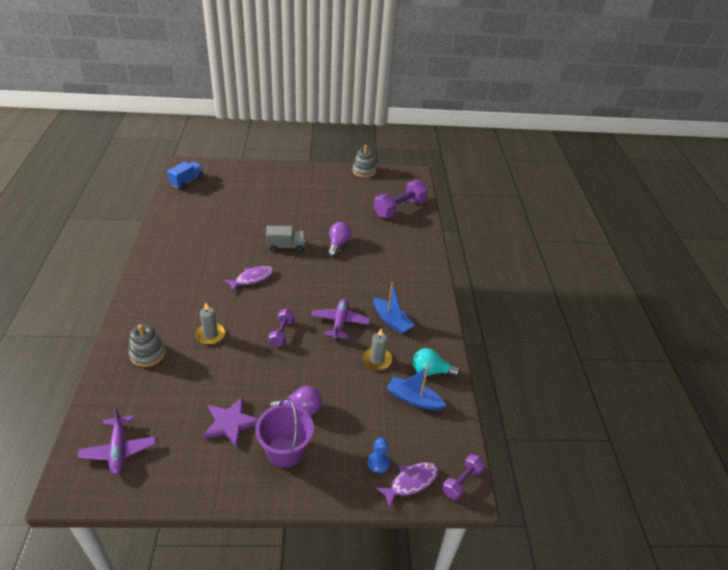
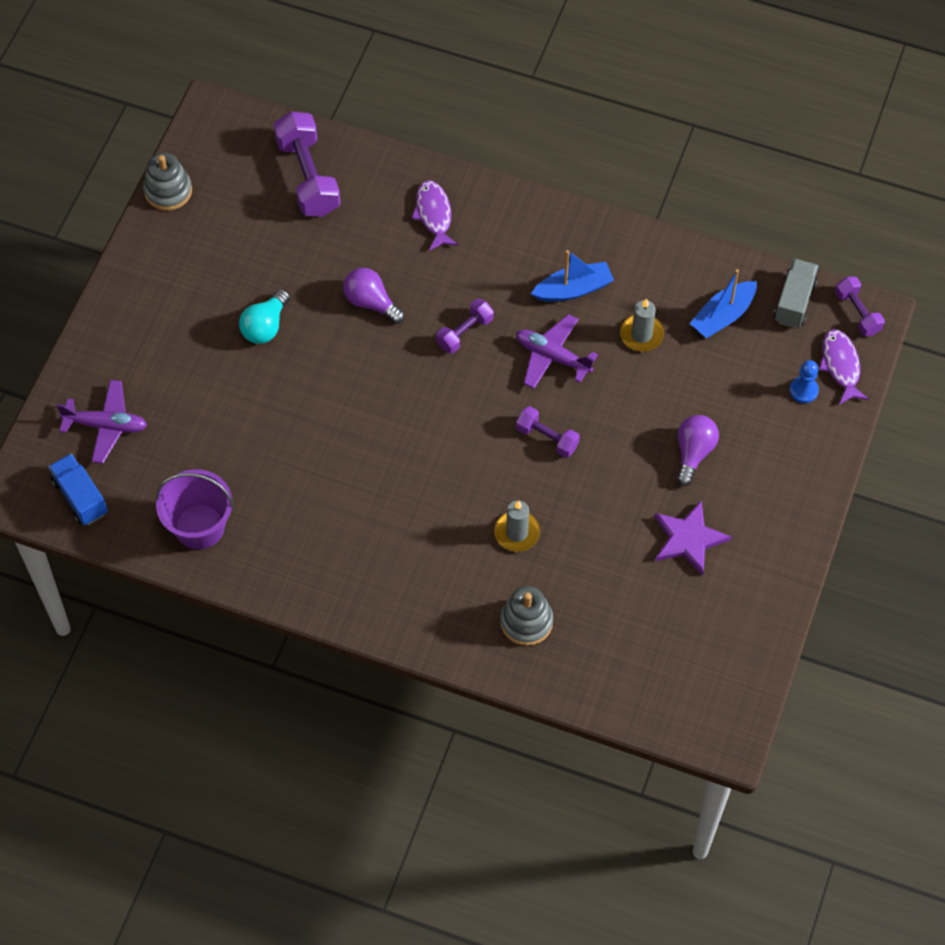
camera: 65 degrees left, 20 degrees up
purple plane [78,406,156,475] -> purple plane moved to [56,380,147,464]
purple fish [224,266,274,291] -> purple fish moved to [412,180,458,251]
purple bucket [255,398,314,467] -> purple bucket moved to [155,469,234,549]
grey truck [266,226,305,252] -> grey truck moved to [774,259,818,328]
turquoise light bulb [413,348,460,376] -> turquoise light bulb moved to [239,289,290,344]
none -> purple dumbbell [436,299,494,354]

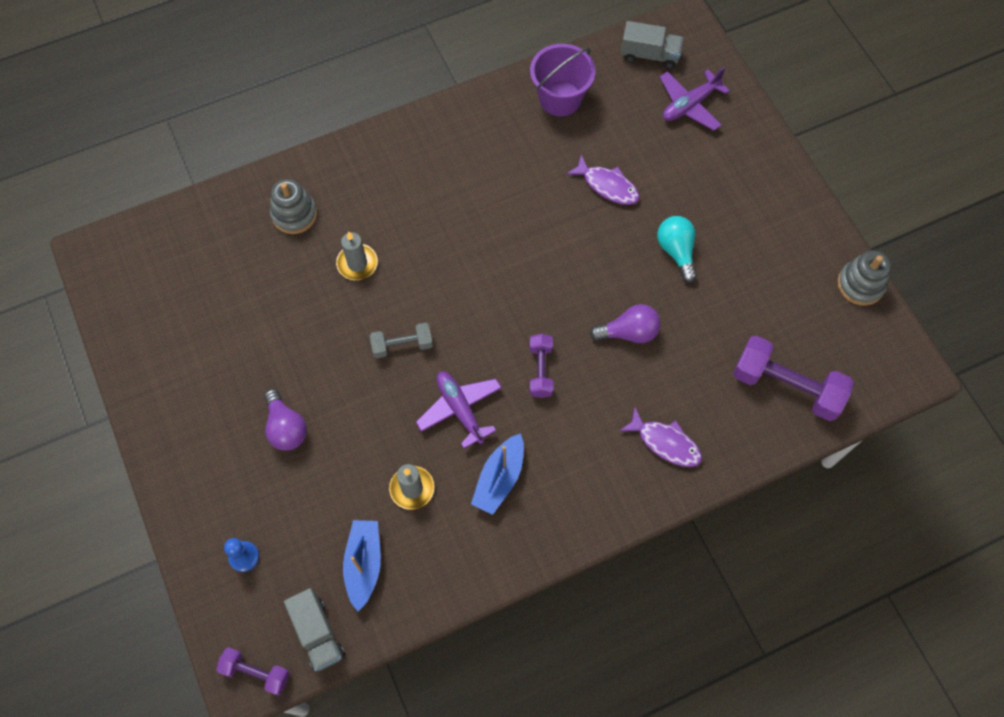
camera: 135 degrees right, 5 degrees up
blue truck [48,454,108,525] -> grey truck [621,21,684,69]
purple plane [516,314,598,389] -> purple plane turned 105 degrees counterclockwise [416,371,502,449]
purple dumbbell [516,406,580,458] -> grey dumbbell [370,323,433,358]
purple star [654,501,732,576] -> none
purple fish [819,329,869,405] -> purple fish moved to [566,155,640,205]

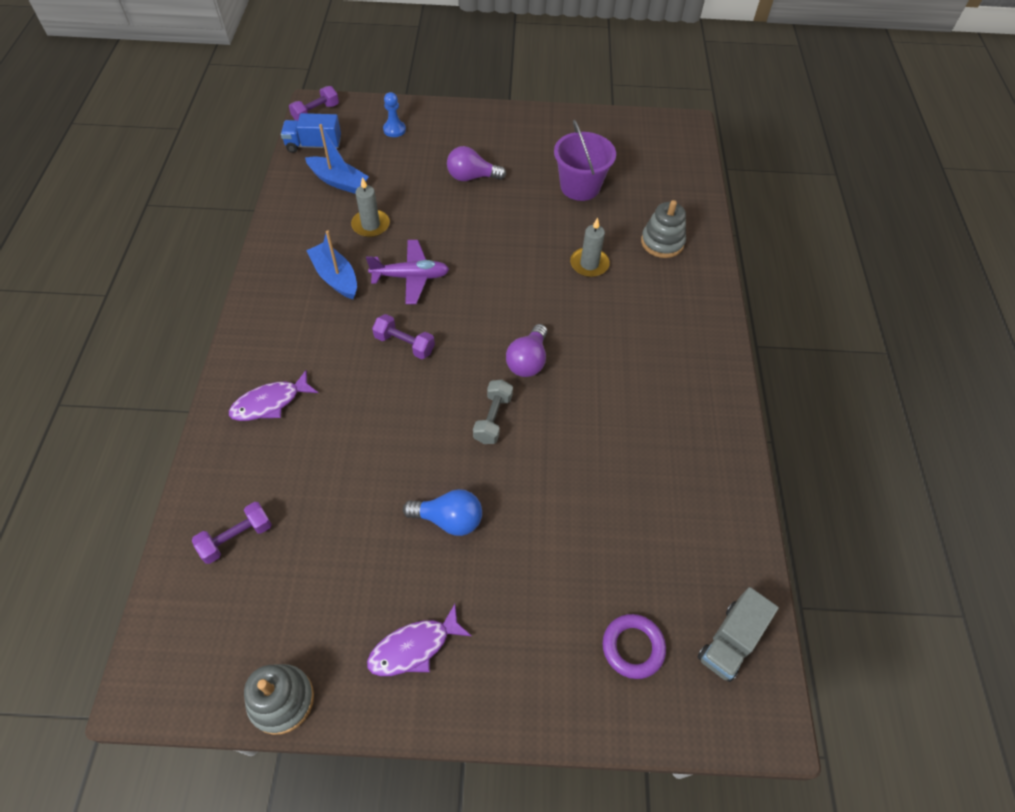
camera: 115 degrees right, 10 degrees down
grey truck [284,588,345,671] -> blue truck [281,113,341,153]
grey dumbbell [370,323,433,358] -> grey dumbbell moved to [473,380,513,444]
purple bucket [530,44,596,116] -> purple bucket moved to [554,120,616,201]
purple fish [566,155,640,205] -> purple fish moved to [367,604,471,676]
purple light bulb [590,304,661,343] -> purple light bulb moved to [506,324,547,377]
turquoise light bulb [657,216,697,283] -> blue light bulb [403,489,482,536]
purple plane [660,67,730,131] -> purple ring [603,614,666,679]
purple dumbbell [733,336,854,421] -> purple dumbbell [192,502,272,564], size x0.56

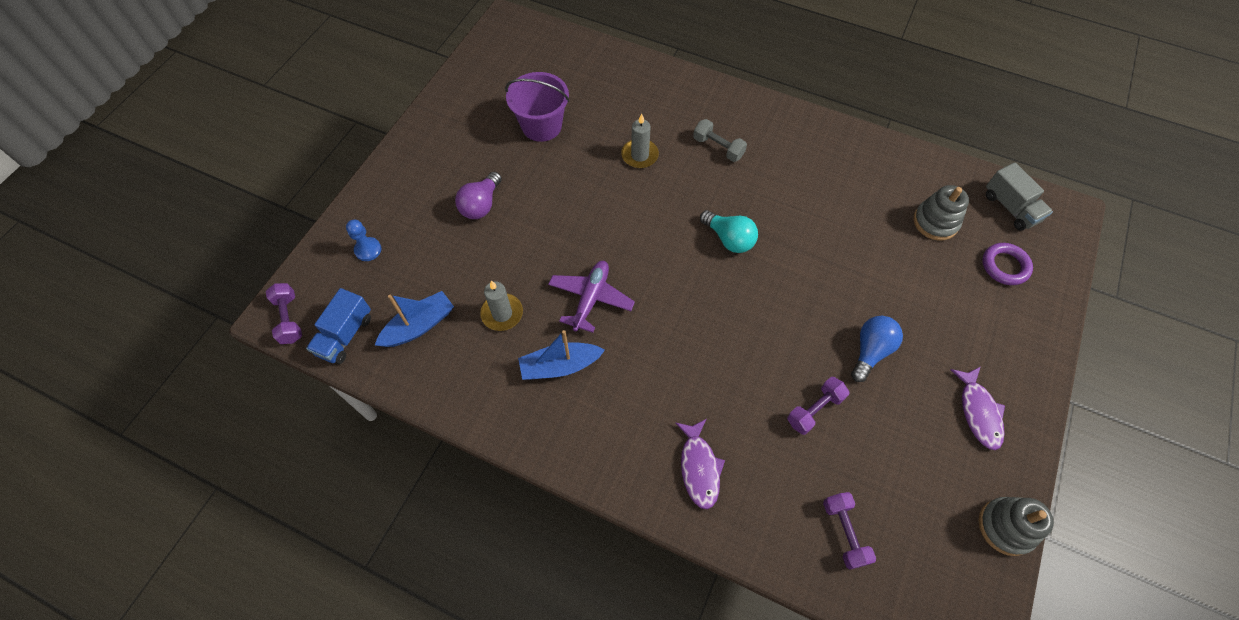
camera: 65 degrees left, 5 degrees up
purple dumbbell [372,314,435,359] -> purple dumbbell moved to [787,377,849,435]
grey dumbbell [473,380,513,444] -> grey dumbbell moved to [693,119,747,162]
purple light bulb [506,324,547,377] -> turquoise light bulb [700,210,758,253]
grey stacking toy [641,200,686,258] -> grey stacking toy moved to [914,185,969,241]

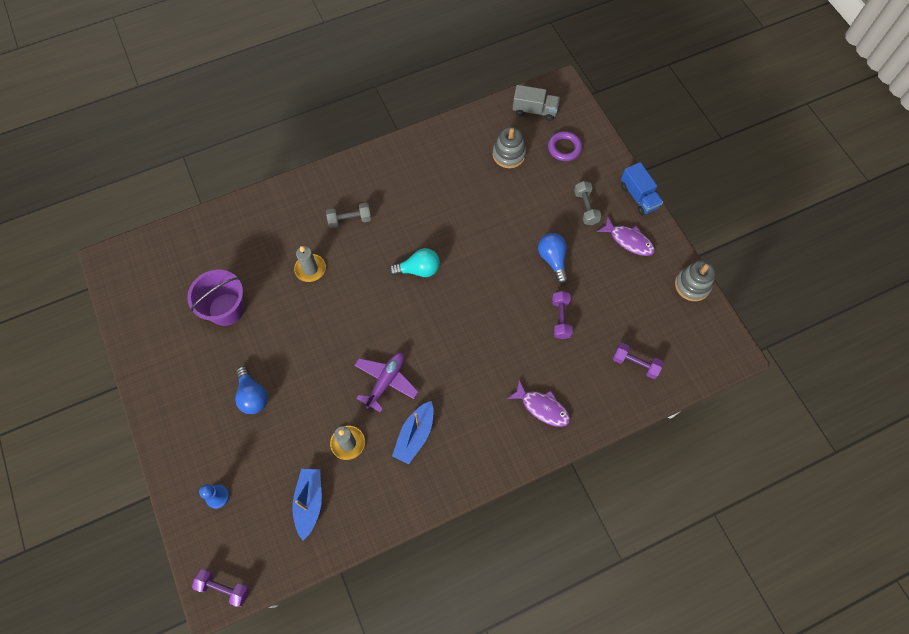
camera: 50 degrees left, 5 degrees up
blue truck [306,288,371,364] -> blue truck moved to [621,162,663,215]
purple light bulb [455,172,502,219] -> blue light bulb [235,366,268,414]
purple plane [548,261,635,333] -> purple plane turned 60 degrees clockwise [354,353,419,413]
none -> grey dumbbell [574,181,601,225]

